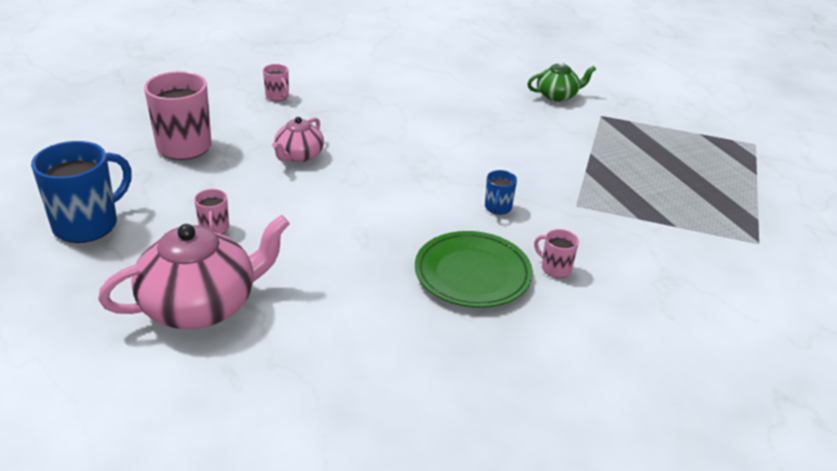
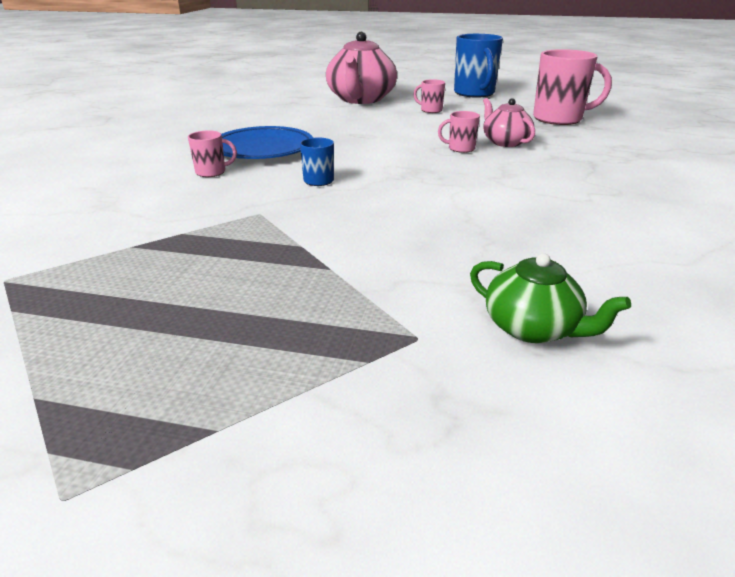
camera: 130 degrees right, 5 degrees down
pink mug [263,64,289,101] -> pink mug moved to [438,111,480,153]
green plate [415,231,533,308] -> blue plate [222,126,313,159]
green teapot [527,61,596,102] -> green teapot turned 75 degrees counterclockwise [470,253,631,343]

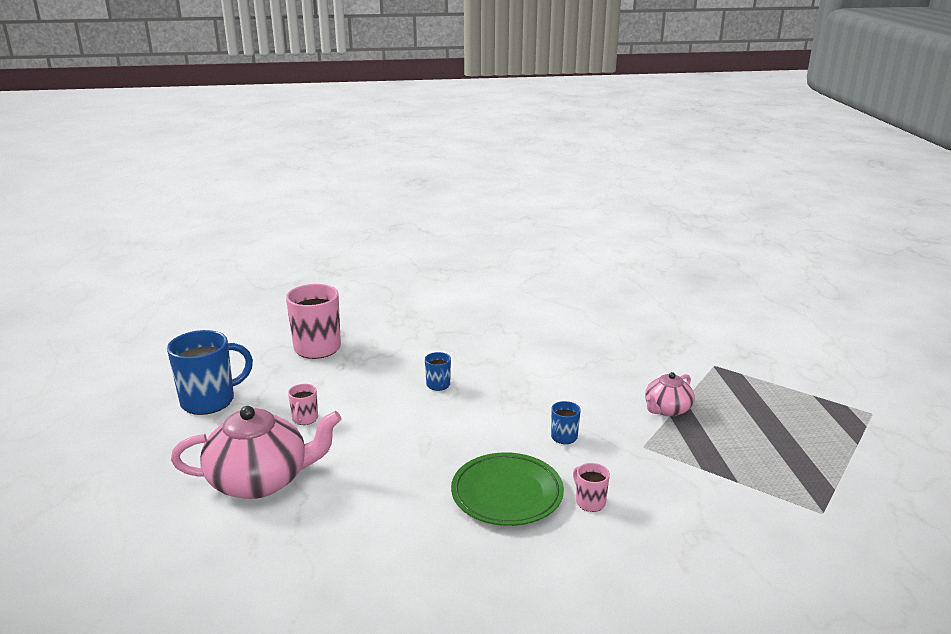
camera: 110 degrees left, 5 degrees down
blue plate [222,126,313,159] -> green plate [451,452,564,526]
pink mug [438,111,480,153] -> blue mug [425,352,451,391]
green teapot [470,253,631,343] -> none
pink teapot [483,98,535,147] -> pink teapot moved to [645,372,694,416]

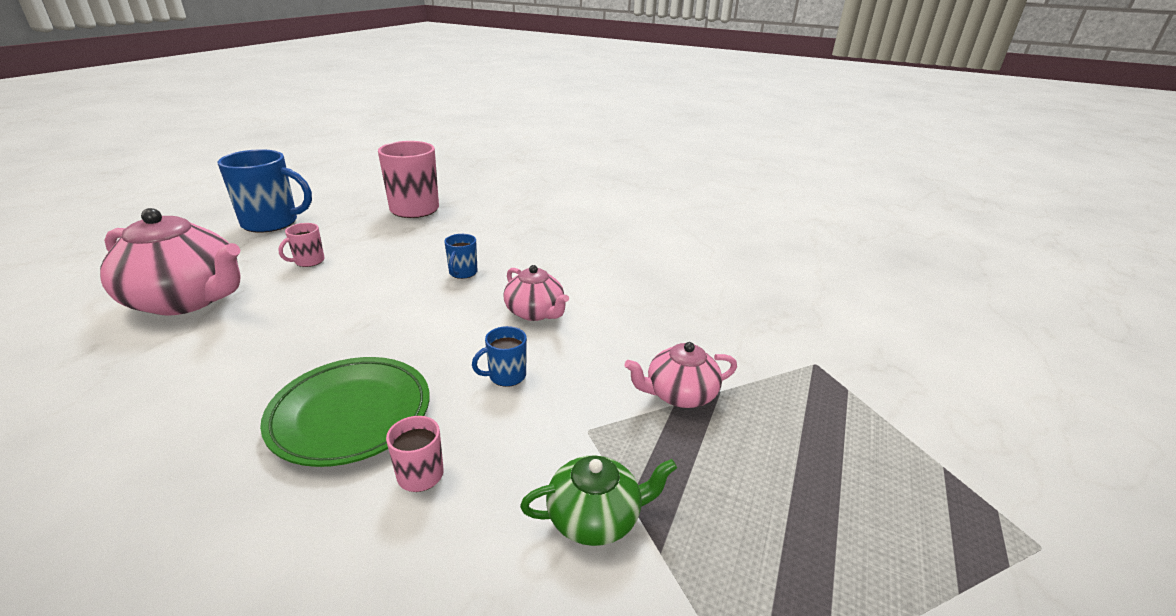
camera: 30 degrees right, 5 degrees up
none -> pink teapot [504,265,569,321]
none -> green teapot [520,455,677,546]

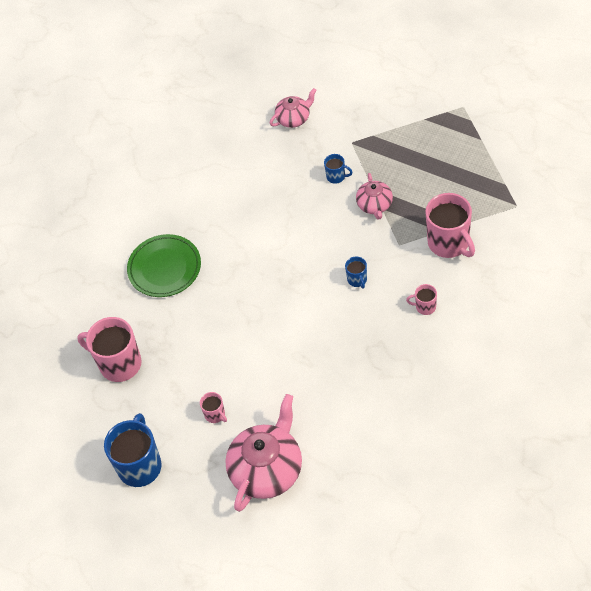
camera: 75 degrees left, 25 degrees up
green plate [260,357,430,467] -> green plate moved to [127,234,201,297]
blue mug [444,234,477,279] -> blue mug moved to [324,154,353,184]
pink teapot [504,265,569,321] -> pink teapot moved to [270,88,317,128]
green teapot [520,455,677,546] -> pink mug [425,193,475,258]

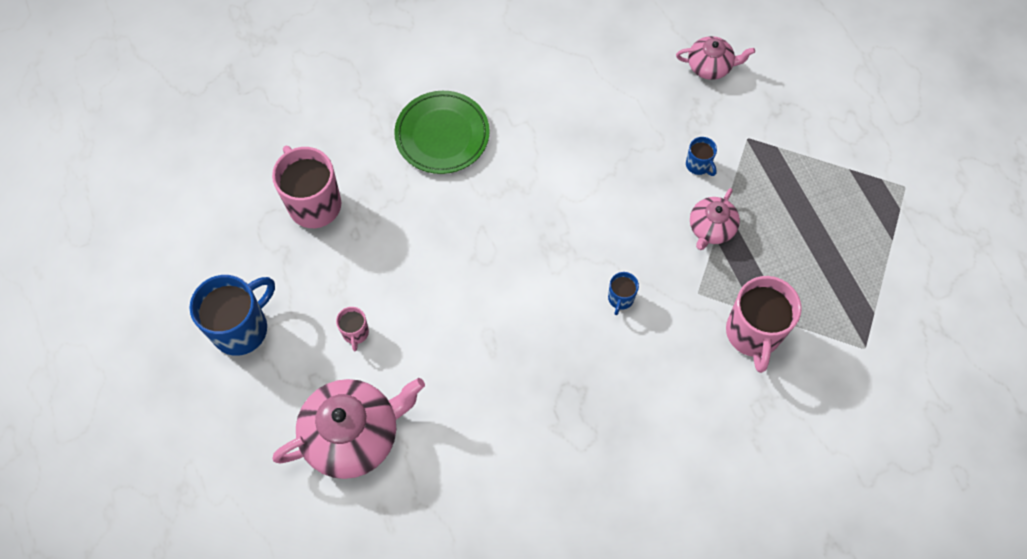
camera: 30 degrees right, 10 degrees up
pink mug [406,284,437,315] -> none

